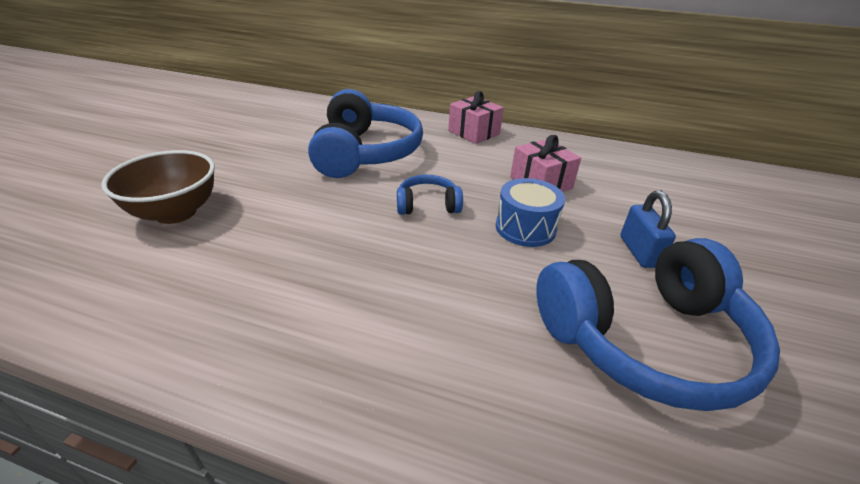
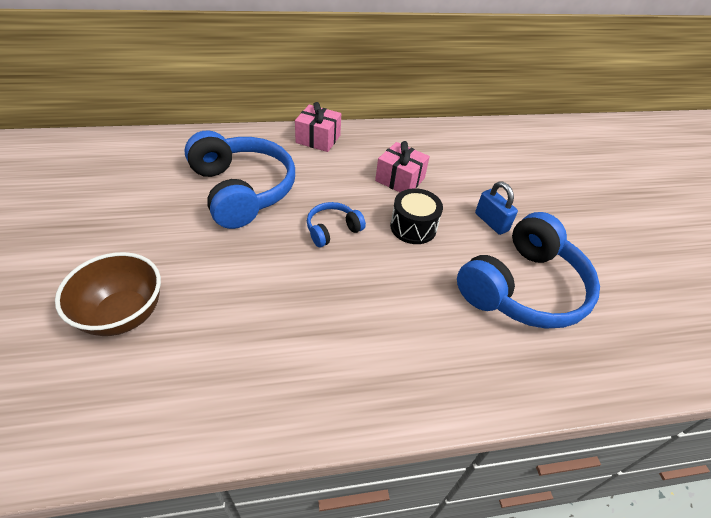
camera: 30 degrees left, 10 degrees up
blue drum [496,178,565,247] -> black drum [390,188,443,244]

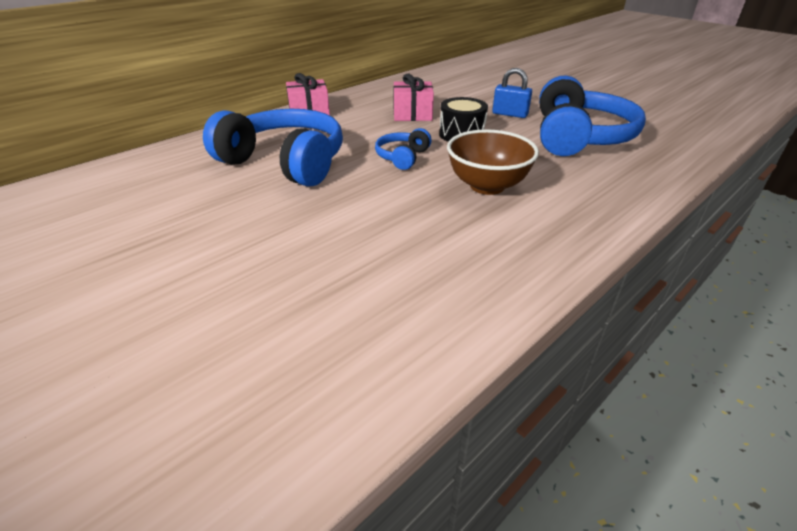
camera: 30 degrees left, 10 degrees down
brown bowl [55,252,161,336] -> brown bowl moved to [447,129,539,195]

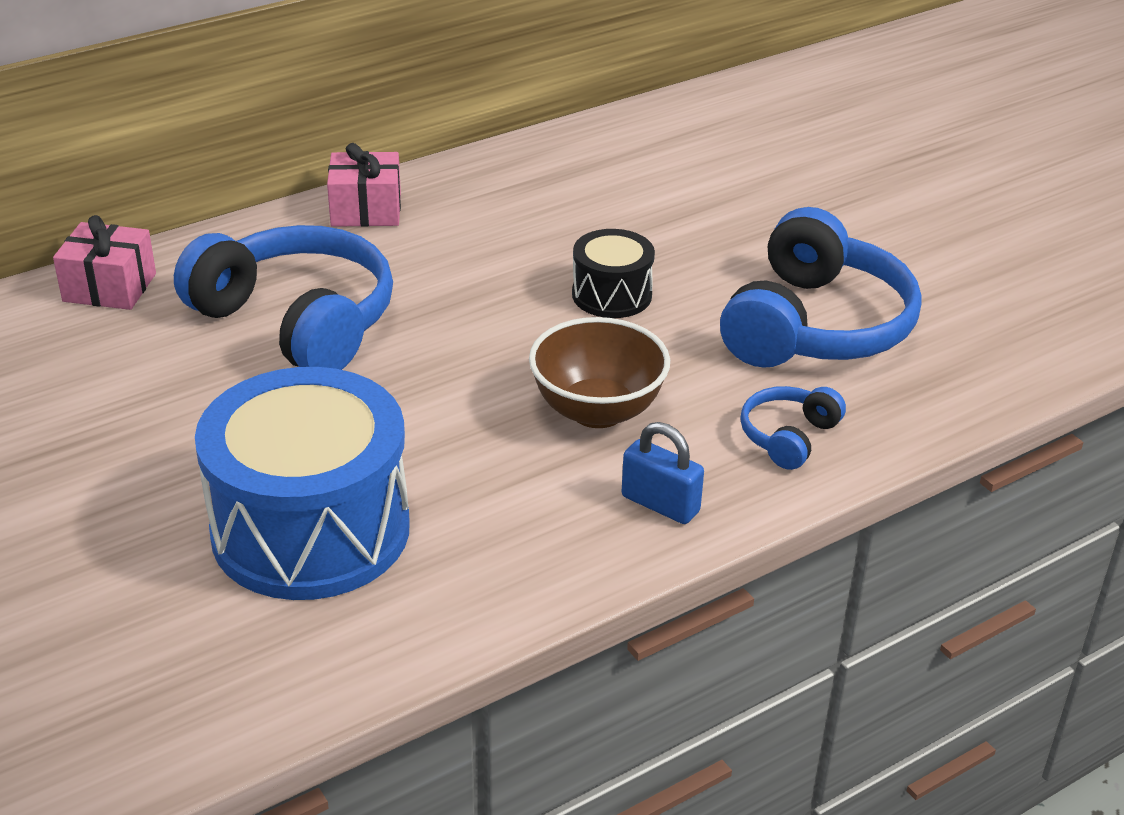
camera: 10 degrees right, 0 degrees up
blue headphones [375,128,432,170] -> blue headphones moved to [740,386,846,470]
pink gift [393,74,434,121] -> pink gift moved to [53,215,156,310]
blue padlock [492,68,532,118] -> blue padlock moved to [622,422,704,524]
none -> blue drum [195,367,410,600]

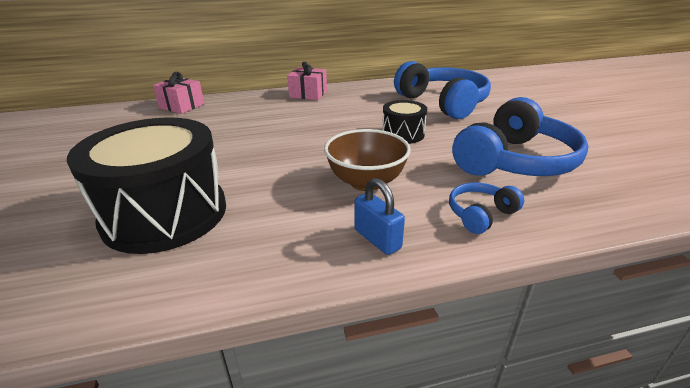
camera: 20 degrees right, 5 degrees down
blue headphones [174,225,393,370] -> blue headphones moved to [394,61,491,119]
blue drum [195,367,410,600] -> black drum [67,117,226,254]

